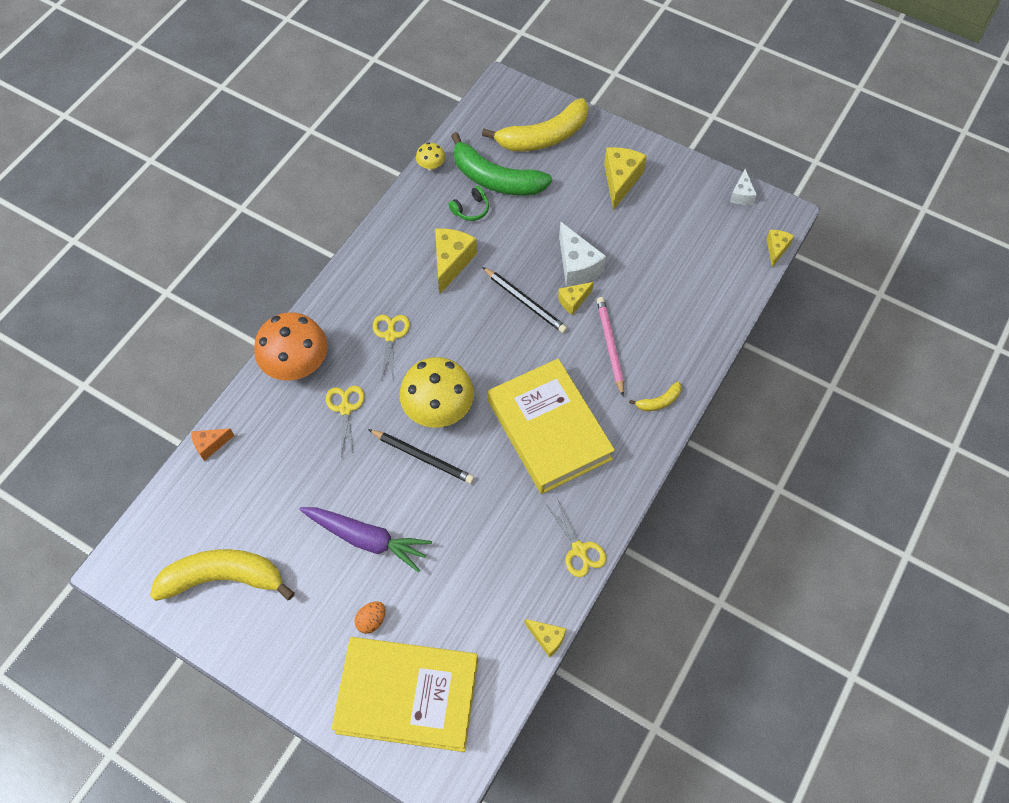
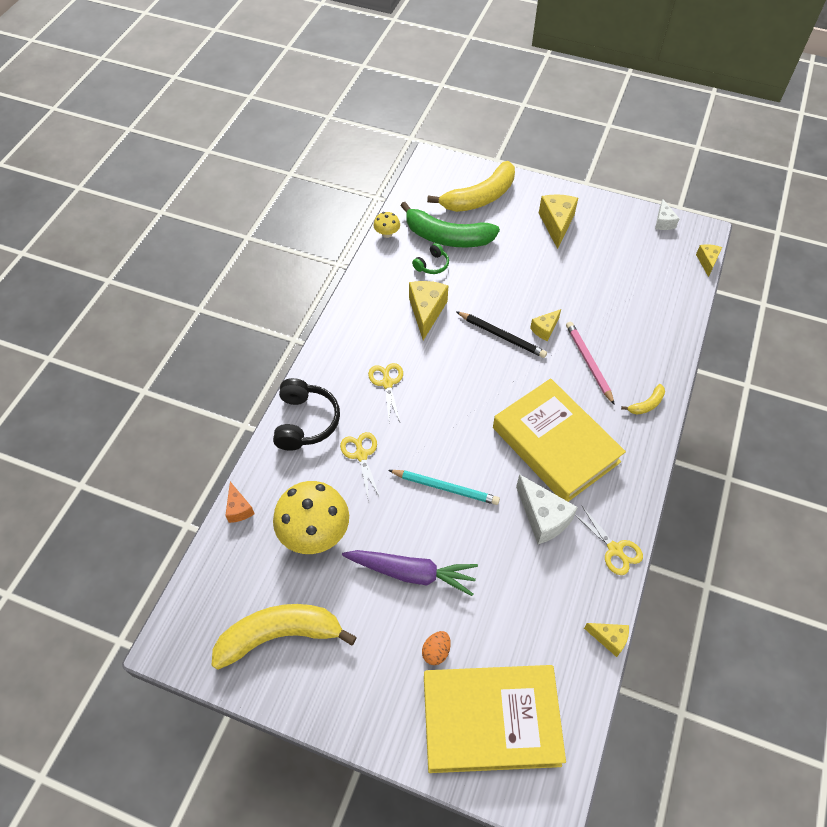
camera: 10 degrees left, 5 degrees down
orange cheese [191,428,235,461] -> orange cheese turned 75 degrees counterclockwise [225,482,254,523]
orange mushroom [254,312,328,380] -> black headphones [273,378,340,451]
black pencil [368,429,474,484] -> turquoise pencil [388,470,500,505]
yellow mushroom [400,357,474,428] -> yellow mushroom moved to [273,481,349,554]
white cheese [559,221,606,287] -> white cheese moved to [516,474,578,544]

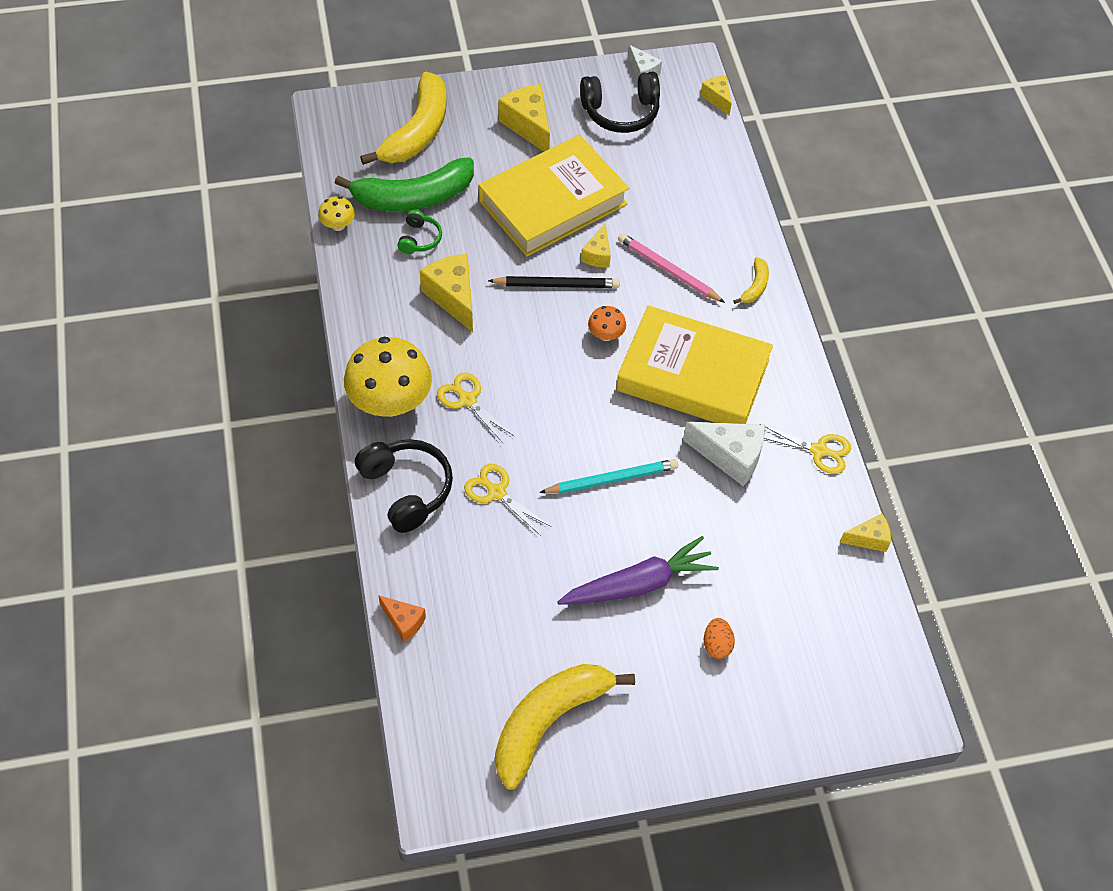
camera: 35 degrees left, 0 degrees up
yellow mushroom [273,481,349,554] -> yellow mushroom moved to [344,337,432,417]
yellow book [424,665,566,773] -> yellow book moved to [479,135,629,257]
none -> black headphones [580,72,660,133]
none -> orange mushroom [588,306,626,341]

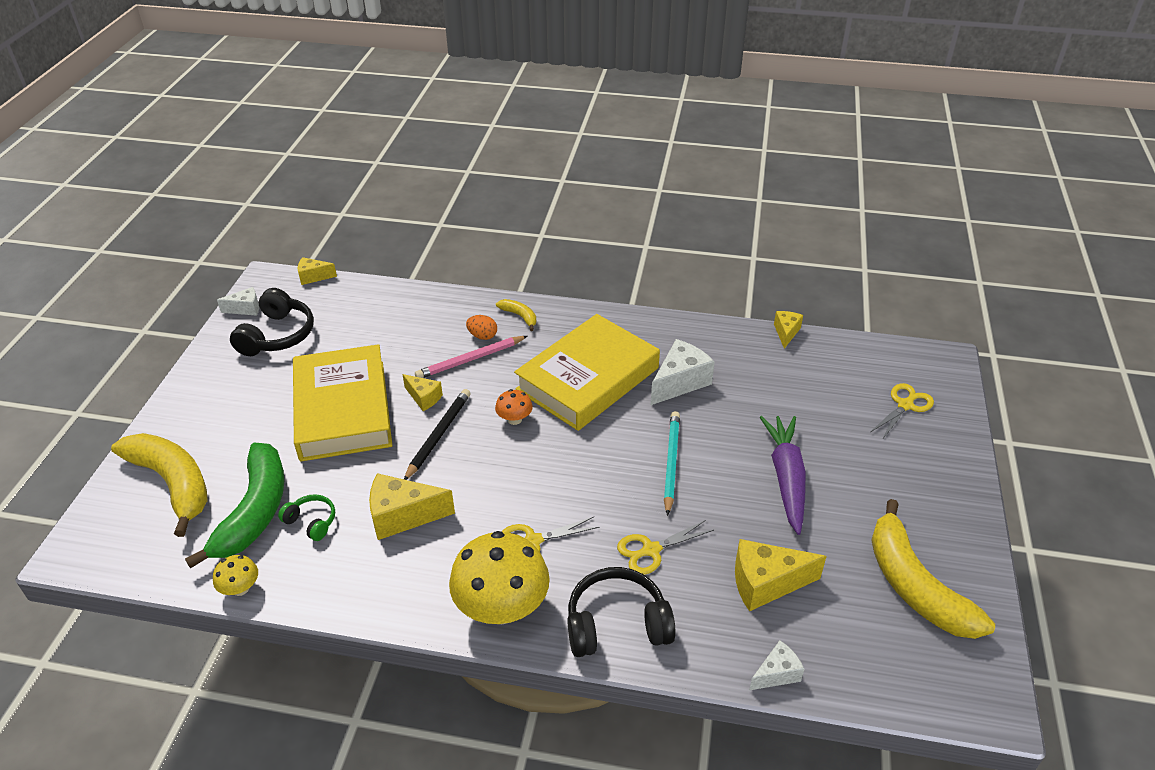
camera: 65 degrees left, 15 degrees down
orange cheese [378,595,426,642] -> white cheese [749,640,805,690]
yellow cheese [498,84,550,152] -> yellow cheese moved to [735,539,827,611]
orange egg [704,618,735,659] -> orange egg moved to [466,315,497,340]
yellow scissors [761,424,851,474] -> yellow scissors moved to [870,383,934,440]

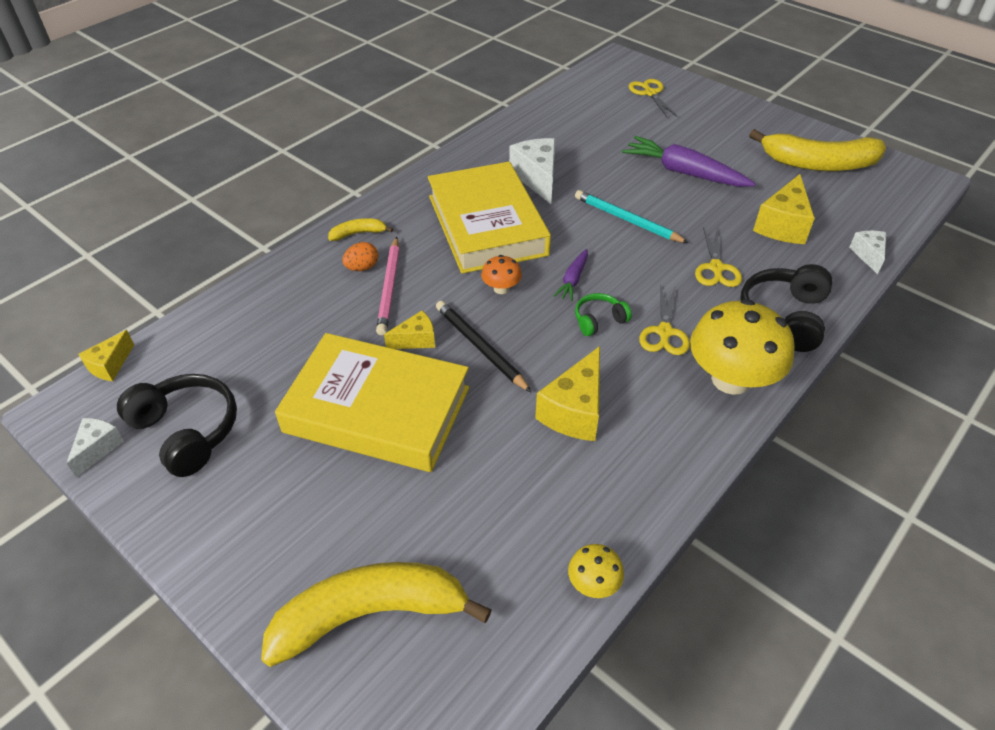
camera: 60 degrees left, 5 degrees up
green banana [185,443,284,568] -> none
green headphones [278,494,335,541] -> green headphones moved to [575,293,632,336]
yellow cheese [774,311,803,349] -> none
none -> purple carrot [553,249,588,301]

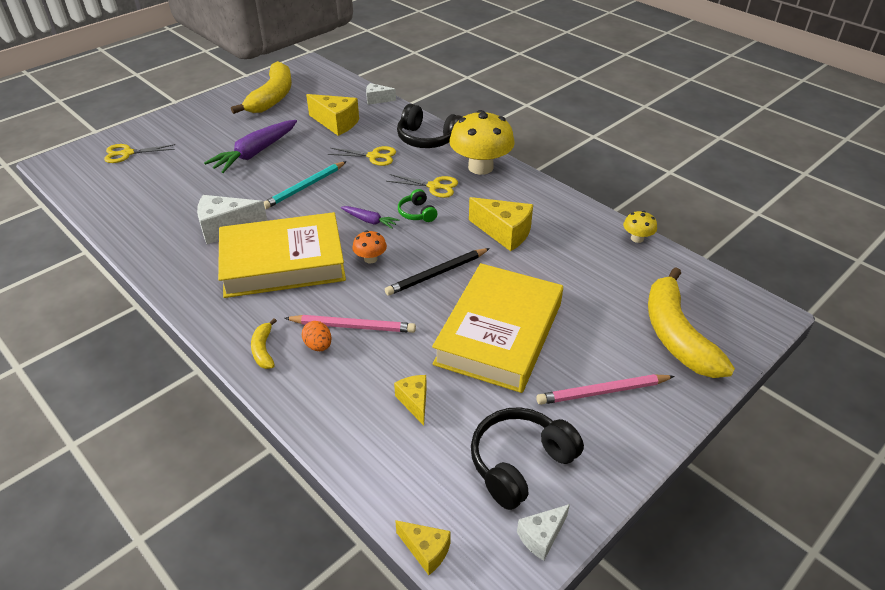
camera: 85 degrees left, 5 degrees down
white cheese [66,418,124,478] -> white cheese turned 60 degrees counterclockwise [517,504,570,561]
yellow cheese [384,311,435,349] -> yellow cheese moved to [394,375,427,425]
none -> pink pencil [536,374,675,405]

